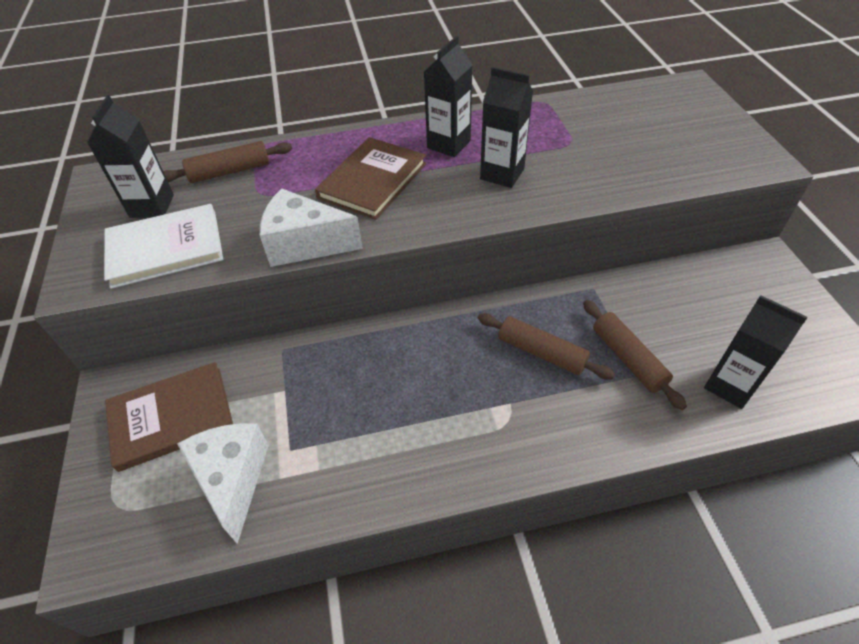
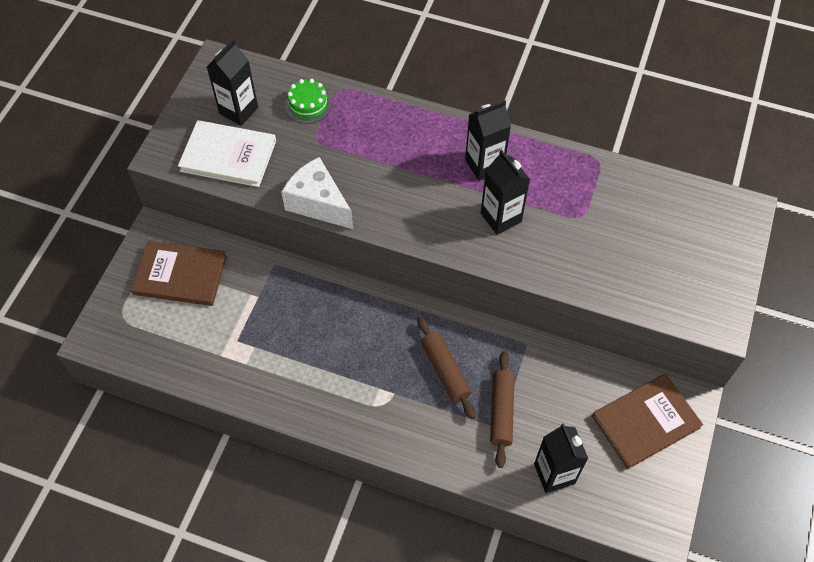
camera: 30 degrees right, 10 degrees up
brown rolling pin [163,141,292,183] -> green cake [285,79,332,124]
white cheese [177,423,269,544] -> none
brown book [315,137,426,220] -> brown book moved to [592,374,703,469]

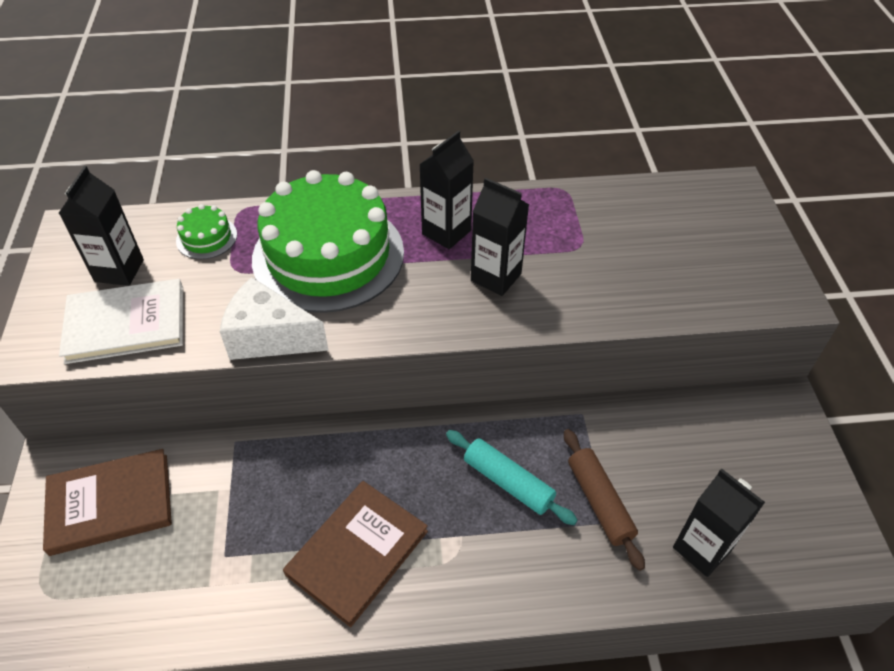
camera: 25 degrees left, 10 degrees down
brown rolling pin [417,317,476,419] -> turquoise rolling pin [446,430,578,525]
brown book [592,374,703,469] -> brown book moved to [283,481,428,627]
none -> green cake [252,170,404,313]

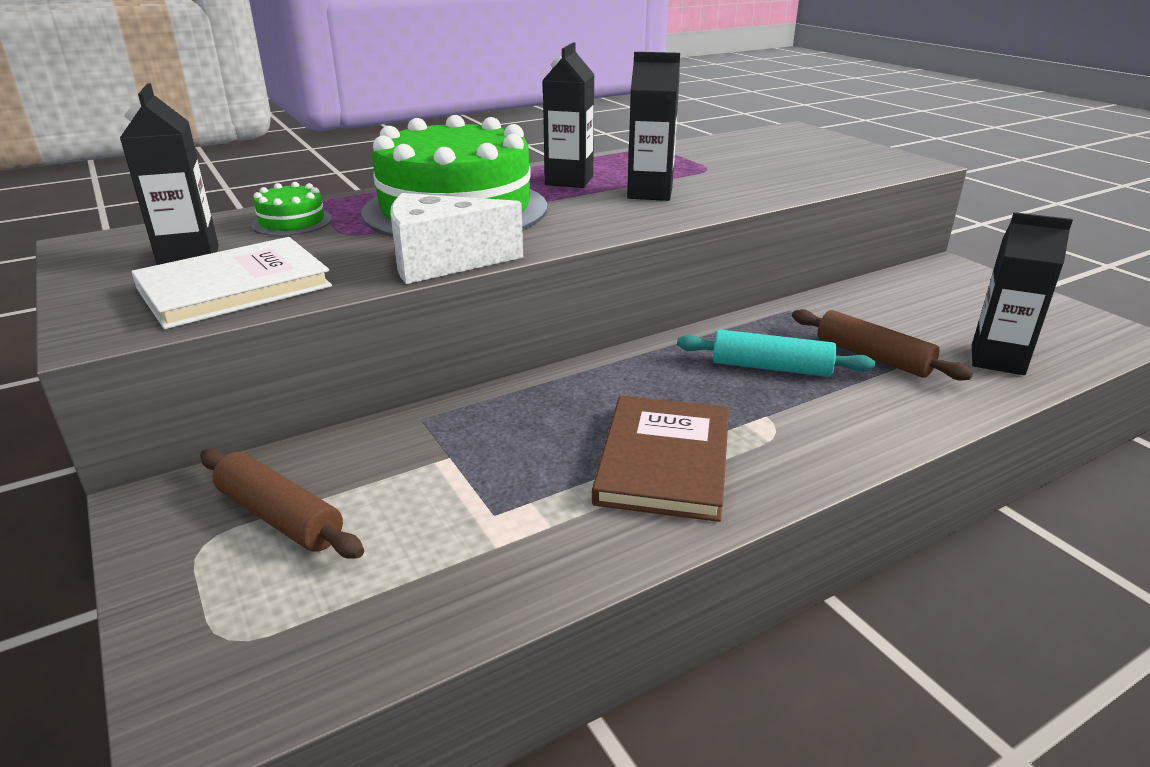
camera: 25 degrees left, 20 degrees down
brown book [43,449,172,556] -> brown rolling pin [200,449,364,559]

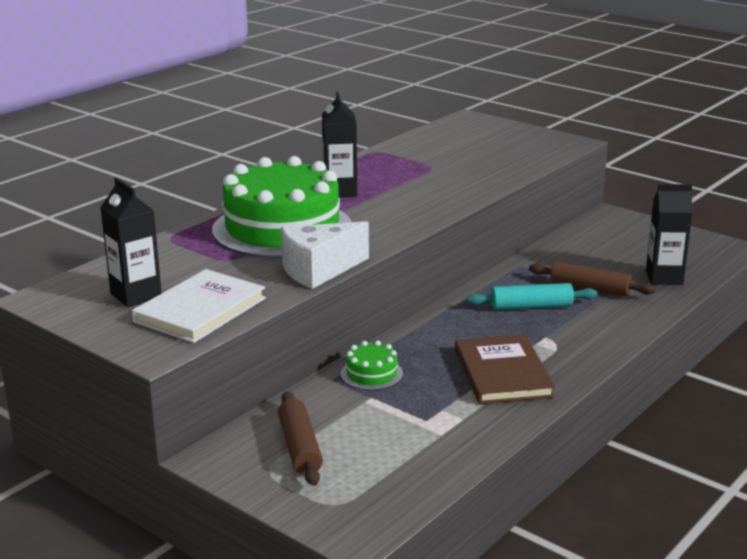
camera: 20 degrees left, 5 degrees down
brown rolling pin [200,449,364,559] -> brown rolling pin turned 60 degrees clockwise [278,391,323,486]
green cake [251,182,332,236] -> green cake moved to [341,341,403,391]
black carton [627,52,680,201] -> none

